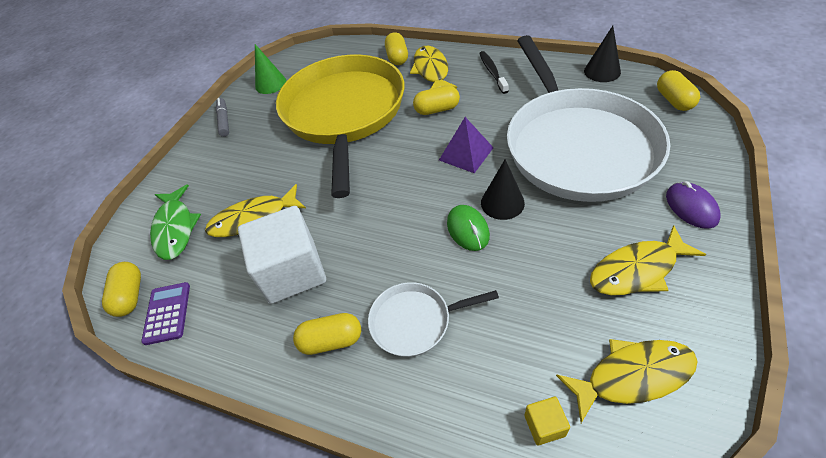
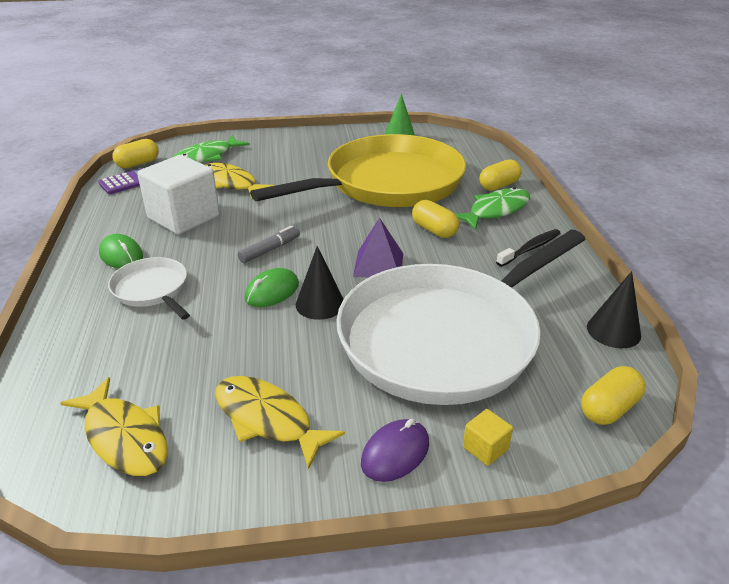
camera: 55 degrees right, 15 degrees down
grey marker [216,98,229,137] -> grey marker moved to [238,226,300,263]
yellow capsule [293,313,361,355] -> green mouse [99,234,143,269]
yellow fish [410,46,457,89] -> green fish [455,187,530,230]
yellow cube [525,396,570,445] -> yellow cube moved to [463,409,513,466]

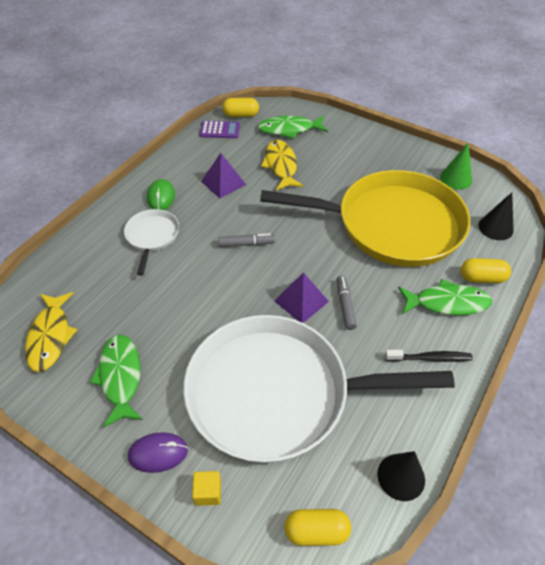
camera: 40 degrees right, 15 degrees up
white cube [137,155,220,235] -> purple pyramid [201,153,246,198]
yellow fish [215,376,345,470] -> green fish [90,335,143,428]
green mouse [245,268,299,307] -> none
black cone [296,246,344,320] -> black cone moved to [479,192,514,240]
yellow capsule [412,200,459,238] -> none
none -> grey marker [337,276,357,330]

